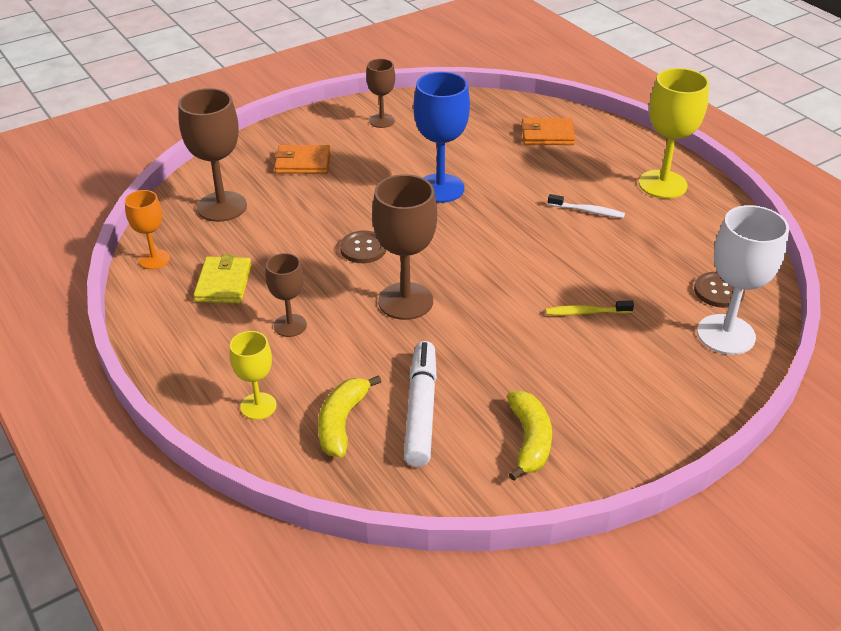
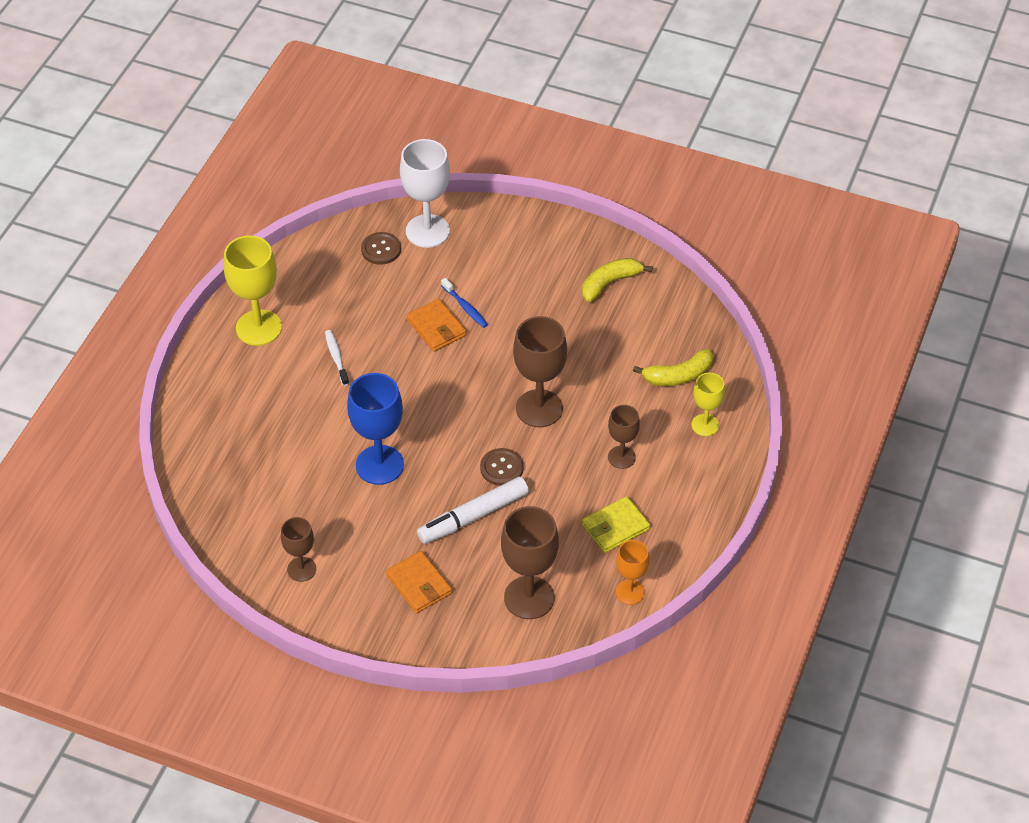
camera: 125 degrees left, 10 degrees up
white marker [404,341,437,467] -> white marker moved to [417,477,529,544]
orange wallet [521,118,575,145] -> orange wallet moved to [407,299,466,351]
yellow toothbrush [546,301,634,316] -> blue toothbrush [441,278,488,328]

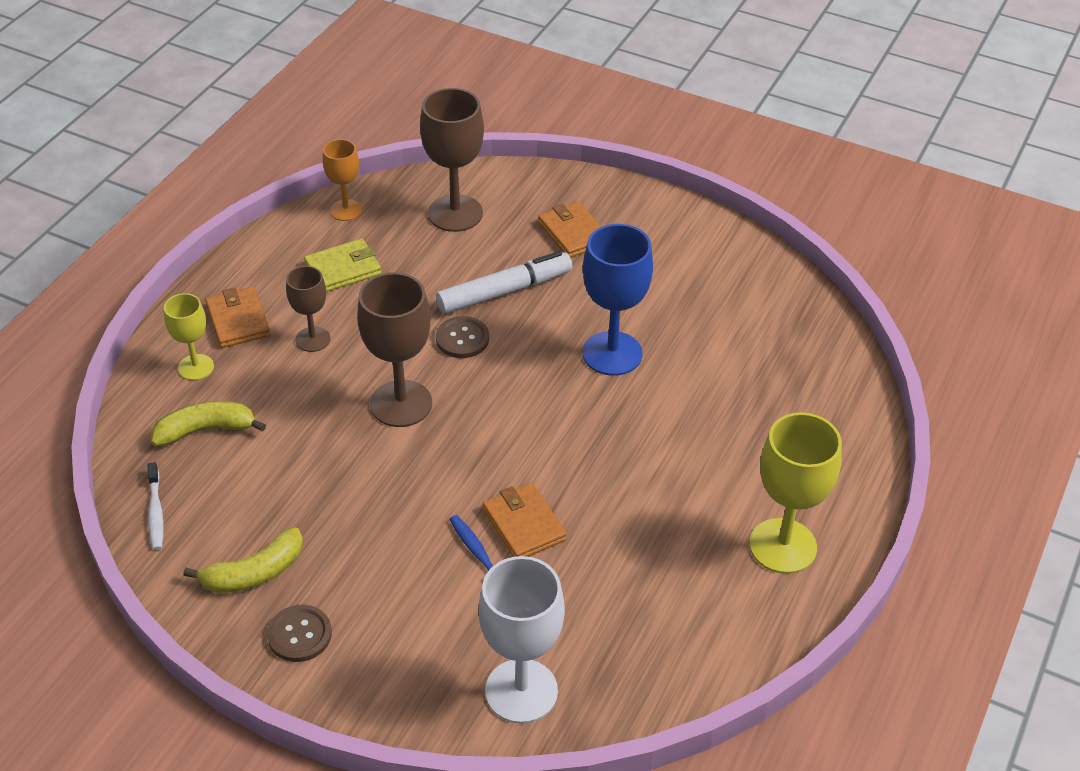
camera: 175 degrees left, 5 degrees down
brown goblet [281,517,316,582] -> none
white toothbrush [325,330,349,386] -> white toothbrush moved to [148,462,163,550]
brown button [361,232,401,265] -> brown button moved to [267,604,332,662]
none -> orange wallet [205,287,270,348]

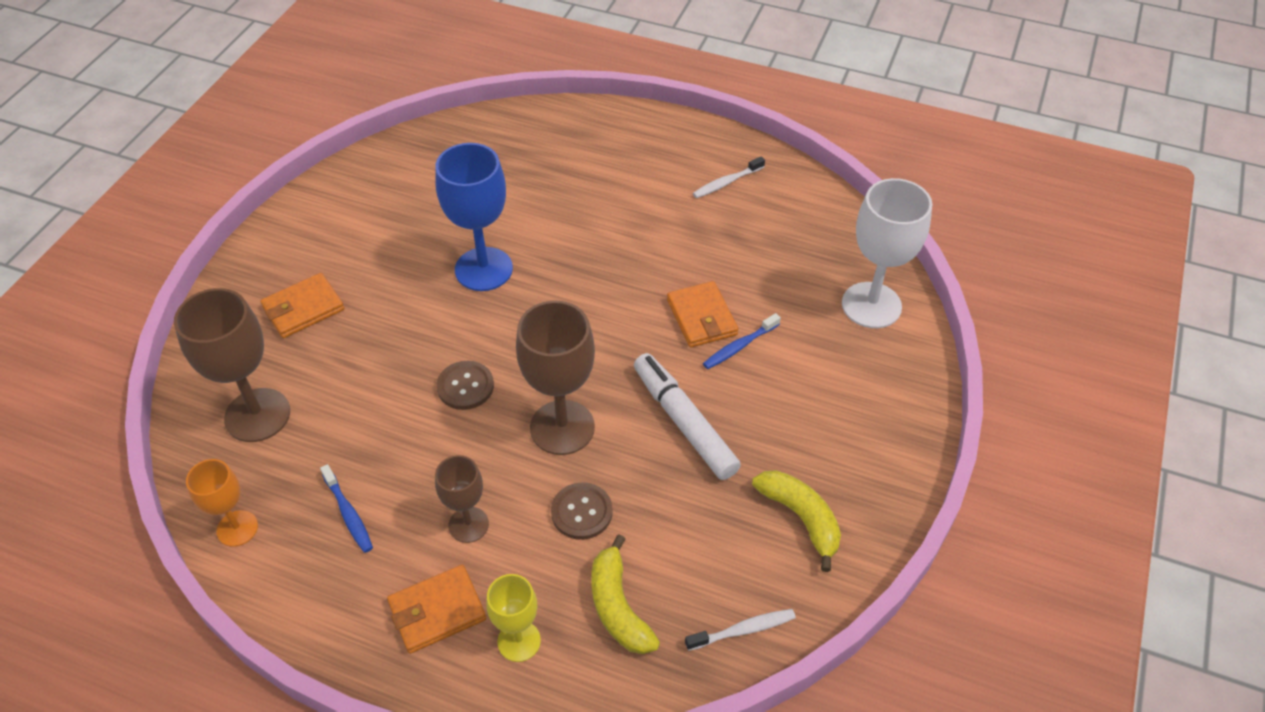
camera: 95 degrees left, 5 degrees up
brown button [267,604,332,662] -> brown button moved to [551,482,613,540]
yellow wallet [304,239,381,292] -> blue toothbrush [320,464,373,553]
white marker [436,251,572,314] -> white marker moved to [634,353,741,480]
orange wallet [482,483,567,557] -> orange wallet turned 75 degrees counterclockwise [667,281,738,348]
yellow goblet [750,412,842,574] -> none
none -> white toothbrush [693,156,765,198]

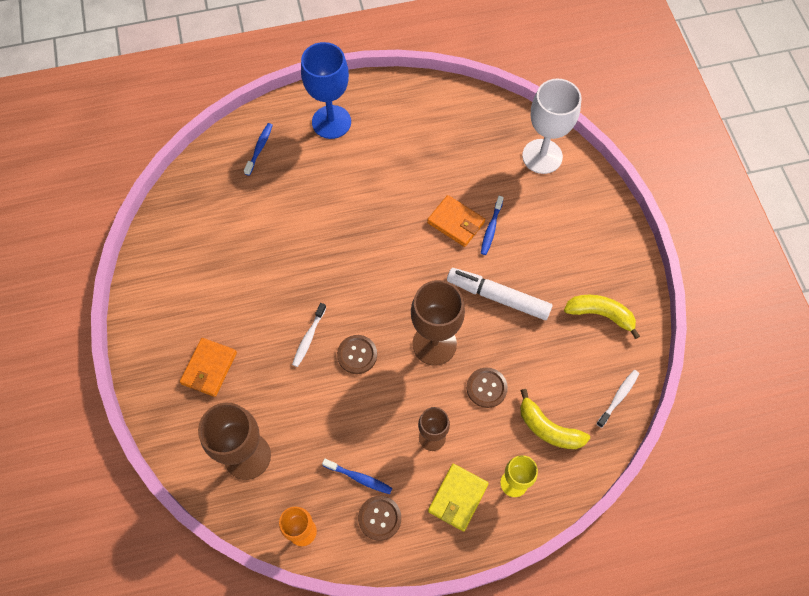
camera: 35 degrees left, 15 degrees up
orange wallet [387,565,486,654] -> yellow wallet [428,464,489,531]
blue goblet [435,143,513,291] -> blue goblet moved to [301,42,351,139]
white toothbrush [693,156,765,198] -> white toothbrush moved to [292,303,326,367]
none -> blue toothbrush [244,123,273,176]
none -> brown button [358,496,401,541]

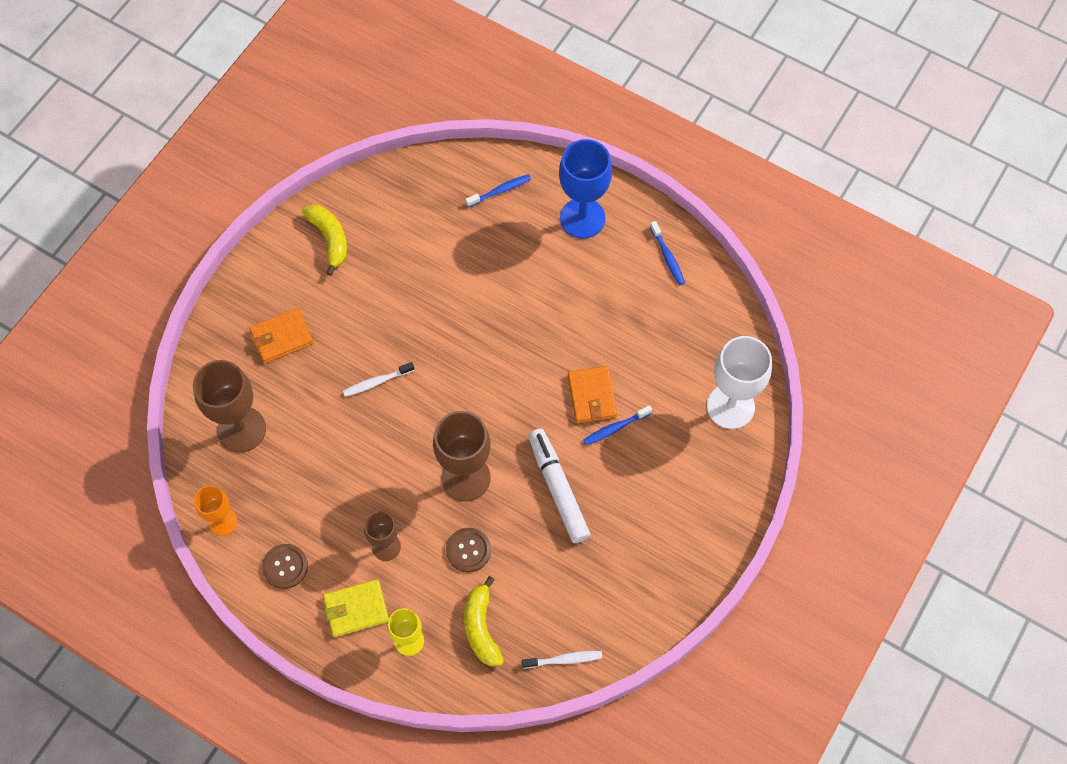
camera: 45 degrees right, 0 degrees up
blue toothbrush [322,459,392,494] -> blue toothbrush moved to [650,221,685,285]
brown button [337,335,377,374] -> none
yellow banana [564,295,640,339] -> yellow banana moved to [302,205,347,276]

